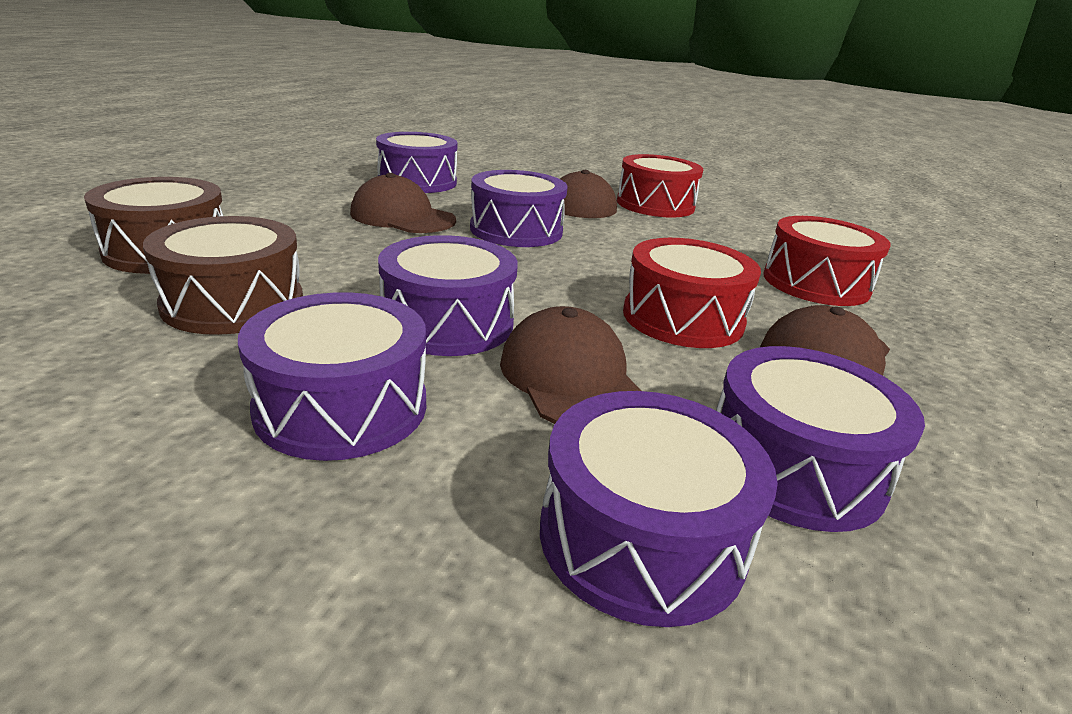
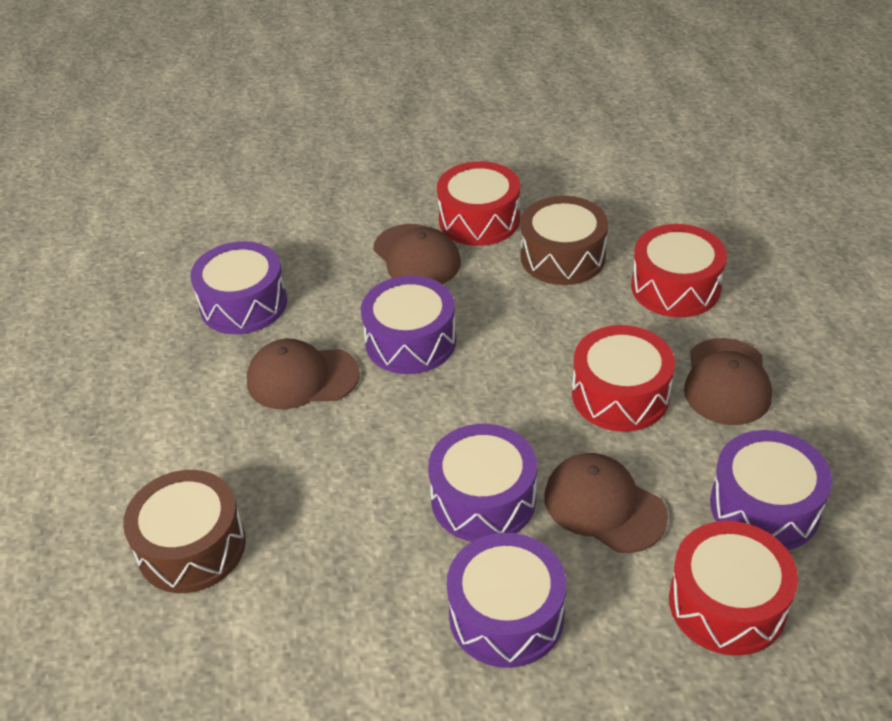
camera: 25 degrees left, 15 degrees up
brown drum [143,216,303,335] -> brown drum moved to [521,196,608,285]
purple drum [540,391,778,627] -> red drum [669,521,798,656]

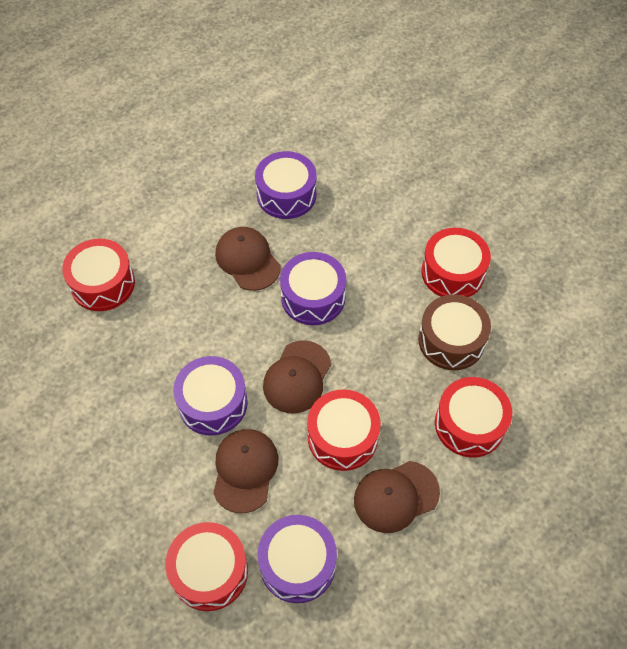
camera: 55 degrees right, 15 degrees up
brown drum [123,470,246,593] -> red drum [62,239,135,311]
brown cap [373,224,461,284] -> brown cap moved to [263,340,331,414]
purple drum [447,533,566,668] -> none

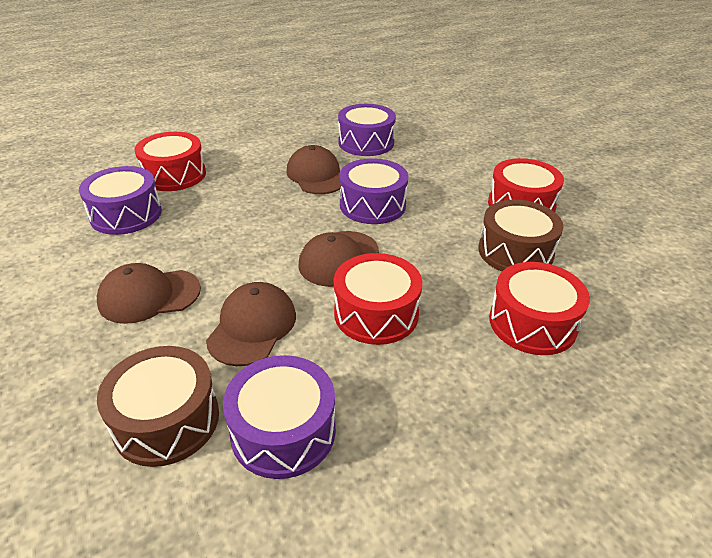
camera: 10 degrees right, 20 degrees down
red drum [166,522,248,611] -> brown drum [97,346,219,467]
purple drum [173,356,248,436] -> purple drum moved to [79,166,162,235]
brown cap [354,461,440,533] -> brown cap moved to [97,263,201,324]

